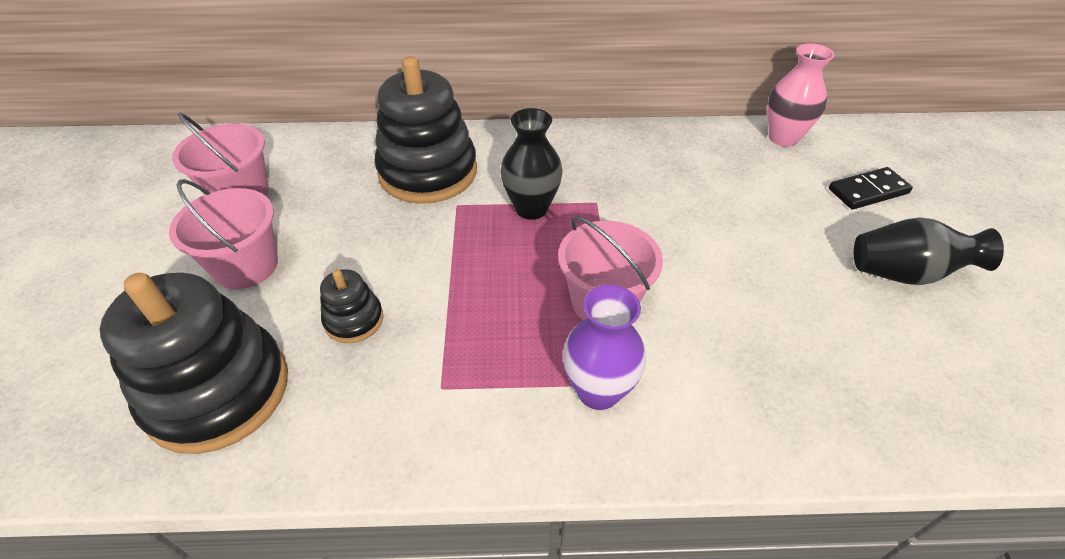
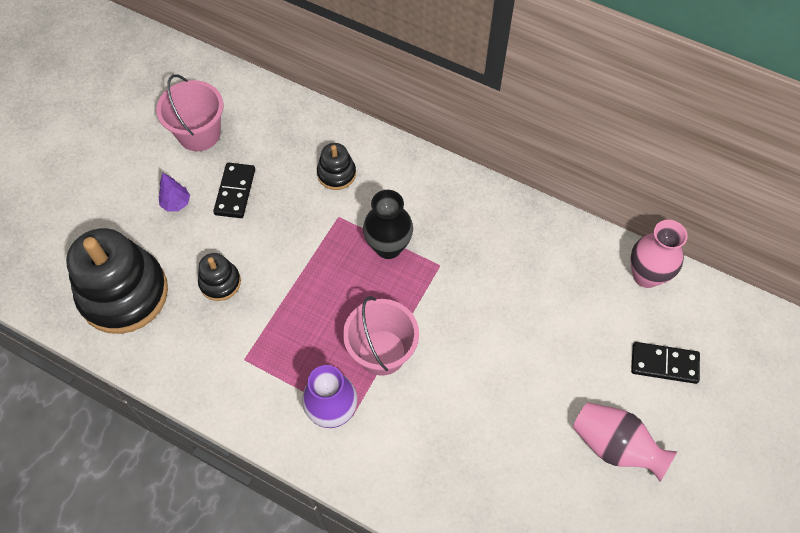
camera: 30 degrees right, 15 degrees up
pink bucket [169,179,278,289] -> purple tree [159,172,190,212]
black stacking toy [374,56,477,204] -> black stacking toy [317,143,356,190], size x0.47
black vase [854,217,1004,285] -> pink vase [573,402,677,482]
none -> black domino [213,163,255,218]

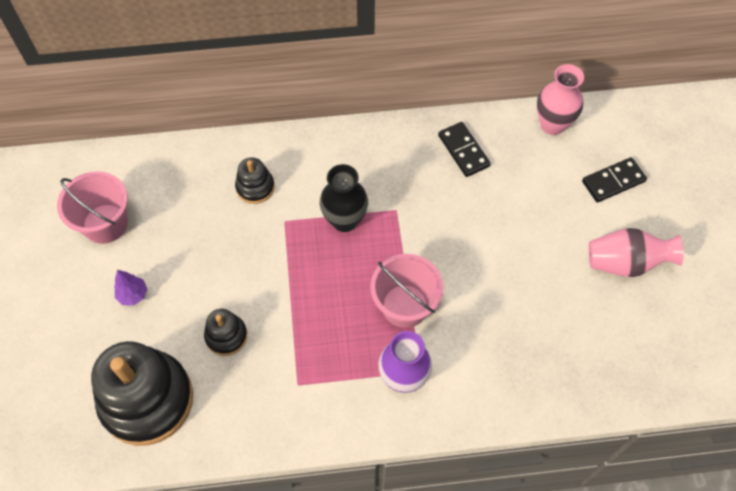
camera: 35 degrees left, 0 degrees up
black domino [213,163,255,218] -> black domino moved to [438,122,491,177]

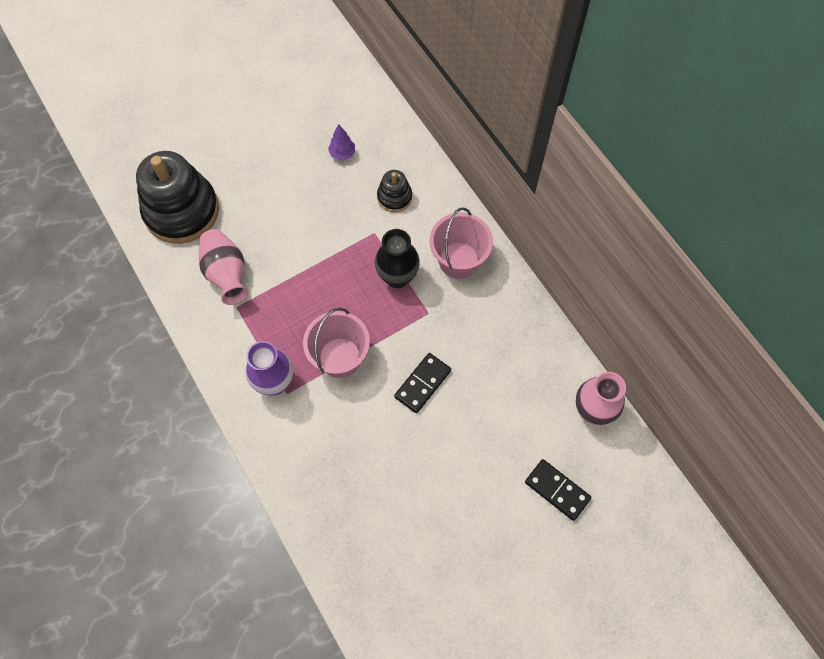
camera: 65 degrees right, 5 degrees up
pink bucket [57,171,128,244] -> pink bucket moved to [430,208,493,279]
purple tree [114,270,147,306] -> purple tree moved to [328,124,355,160]
black stacking toy [204,309,247,356] -> none
black domino [438,122,491,177] -> black domino moved to [394,353,451,413]
pink vase [589,228,684,277] -> pink vase moved to [199,229,249,305]

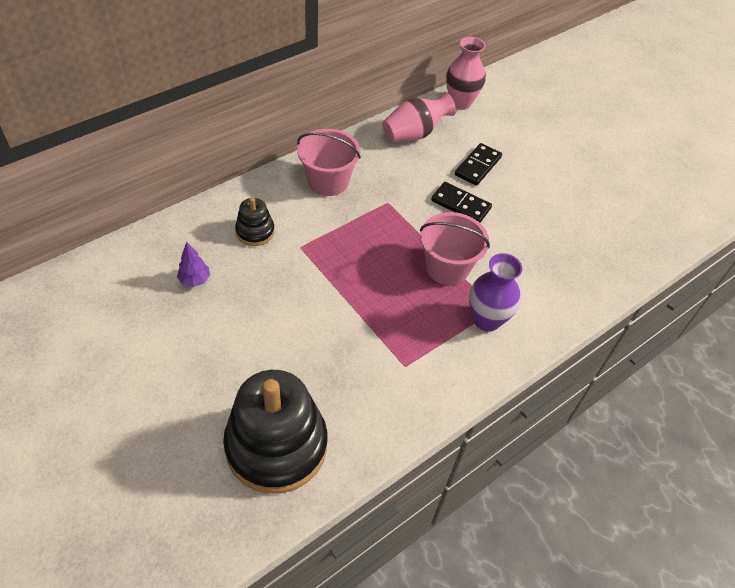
camera: 100 degrees left, 15 degrees down
pink vase [199,229,249,305] -> pink vase moved to [382,92,456,142]
black vase [375,229,420,288] -> none
black domino [525,459,591,521] -> black domino moved to [455,143,502,186]

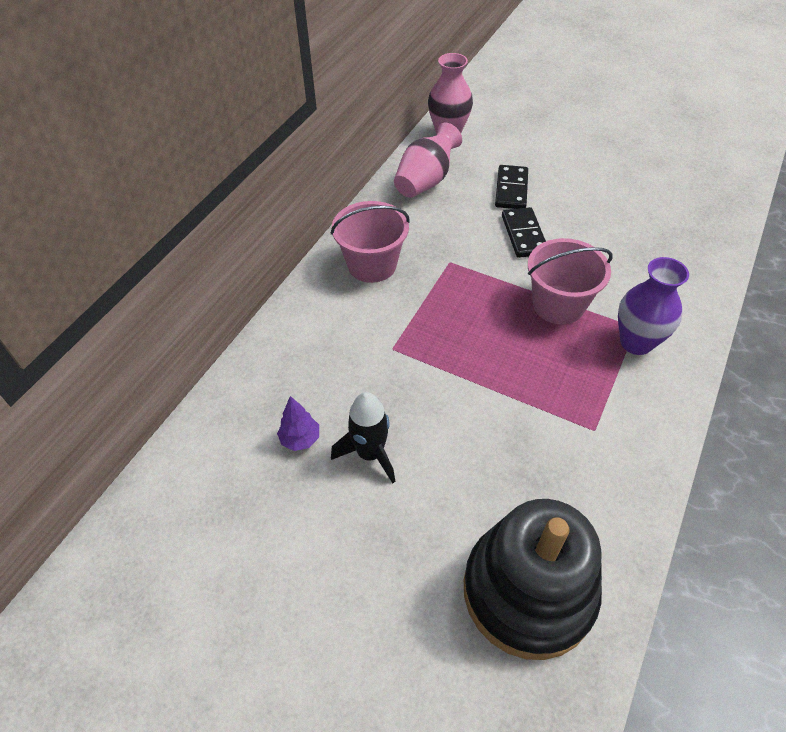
camera: 20 degrees left, 0 degrees up
black stacking toy [235,197,275,246] -> none
black domino [431,182,492,223] -> black domino turned 75 degrees clockwise [502,207,546,258]
none -> black rocket [331,392,395,483]

